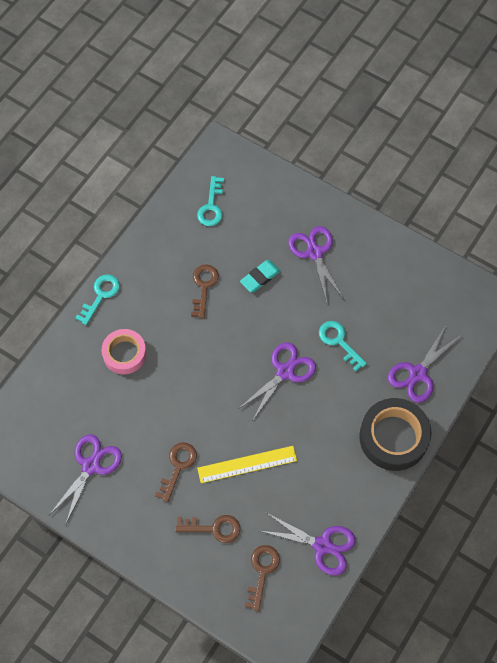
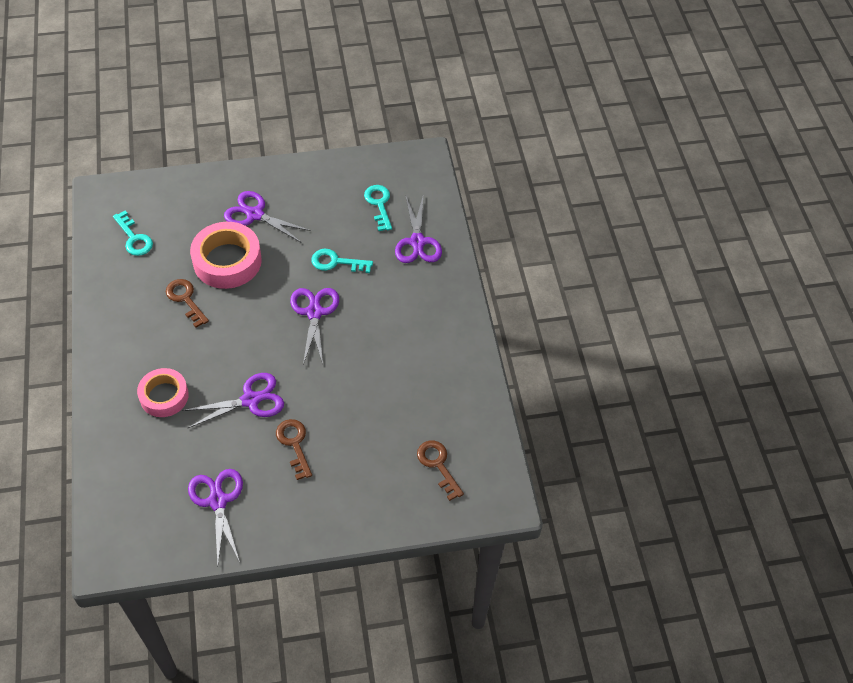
camera: 45 degrees left, 10 degrees down
turquoise key [75,274,120,325] -> turquoise key moved to [364,185,392,231]
brown key [175,515,240,543] -> none
yellow ruler [197,446,297,483] -> none
turquoise eraser [240,260,281,292] -> pink tape [190,222,262,289]
purple scissors [261,513,356,576] -> purple scissors moved to [182,373,284,428]
black tape [359,398,431,471] -> none

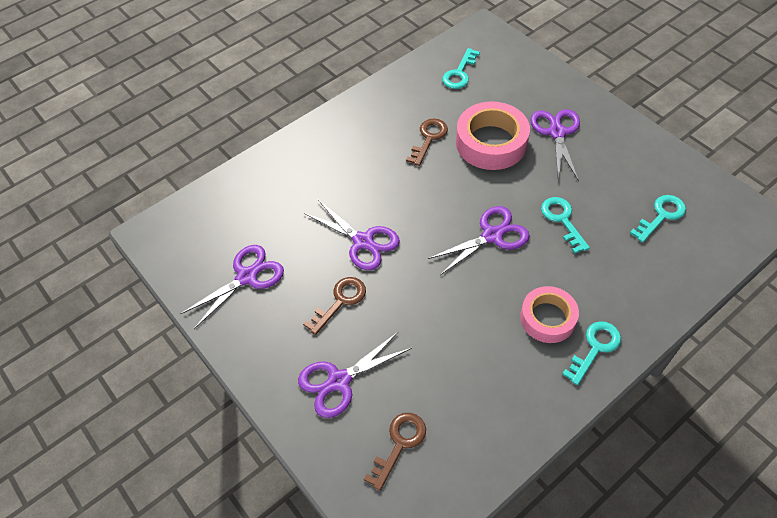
camera: 65 degrees right, 0 degrees up
pink tape [137,368,189,417] -> pink tape moved to [520,286,579,343]
purple scissors [395,197,442,263] -> purple scissors moved to [298,331,412,418]
none -> turquoise key [562,321,621,385]

